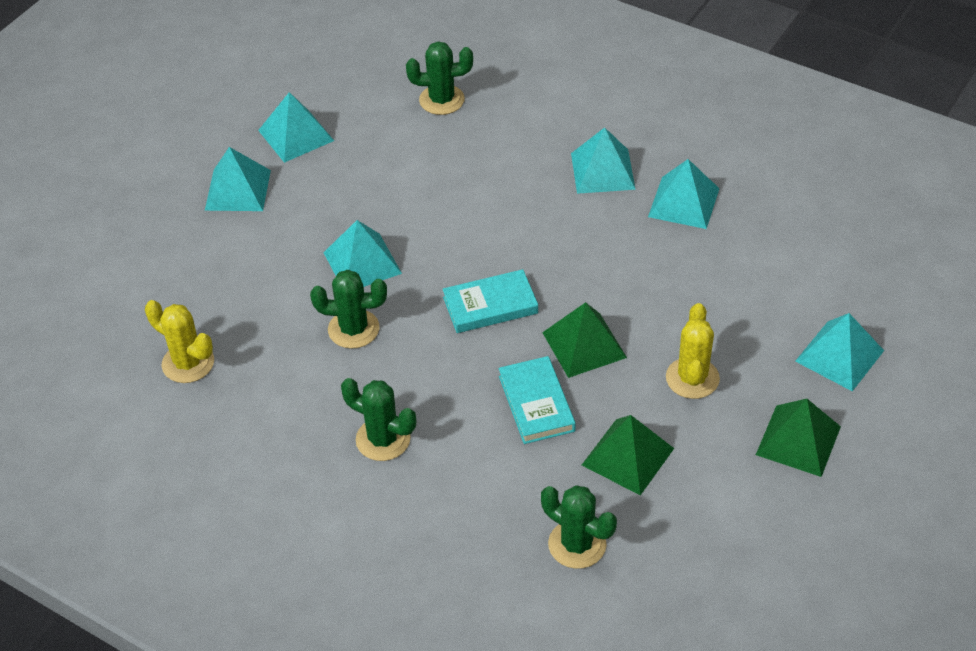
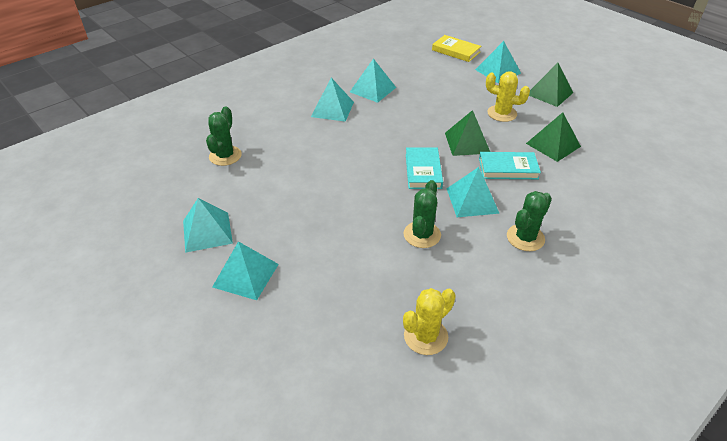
camera: 75 degrees left, 5 degrees down
turquoise pyramid [324,220,402,287] -> turquoise pyramid moved to [447,167,500,217]
green cactus [541,485,617,569] -> none
none -> yellow book [432,35,481,62]

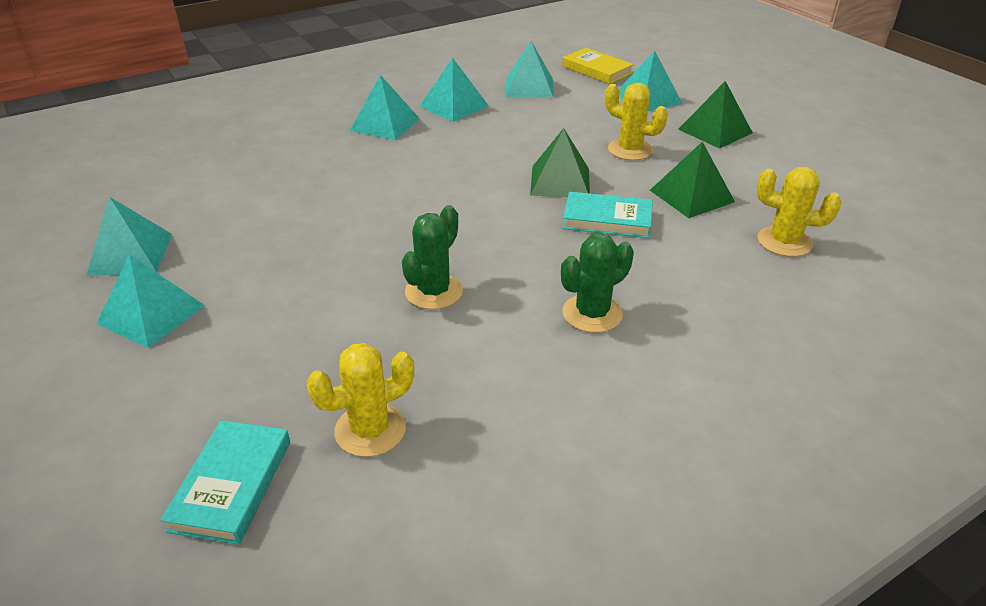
camera: 10 degrees right, 5 degrees down
green cactus [206,106,242,166] -> none
turquoise book [406,147,443,189] -> turquoise book moved to [160,420,290,545]
turquoise pyramid [447,167,500,217] -> turquoise pyramid moved to [505,41,554,98]
none -> yellow cactus [757,167,841,257]

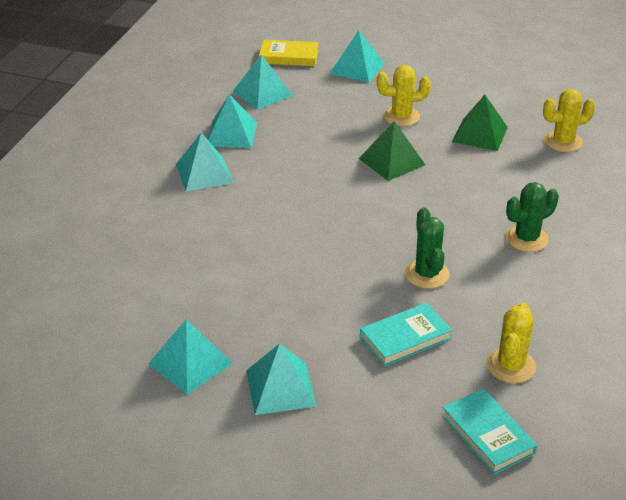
camera: 40 degrees left, 0 degrees up
green cactus [561,233,634,333] -> green cactus turned 45 degrees clockwise [505,182,559,252]
turquoise book [563,192,653,238] -> turquoise book moved to [360,303,452,367]
green pyramid [678,81,753,149] -> none

